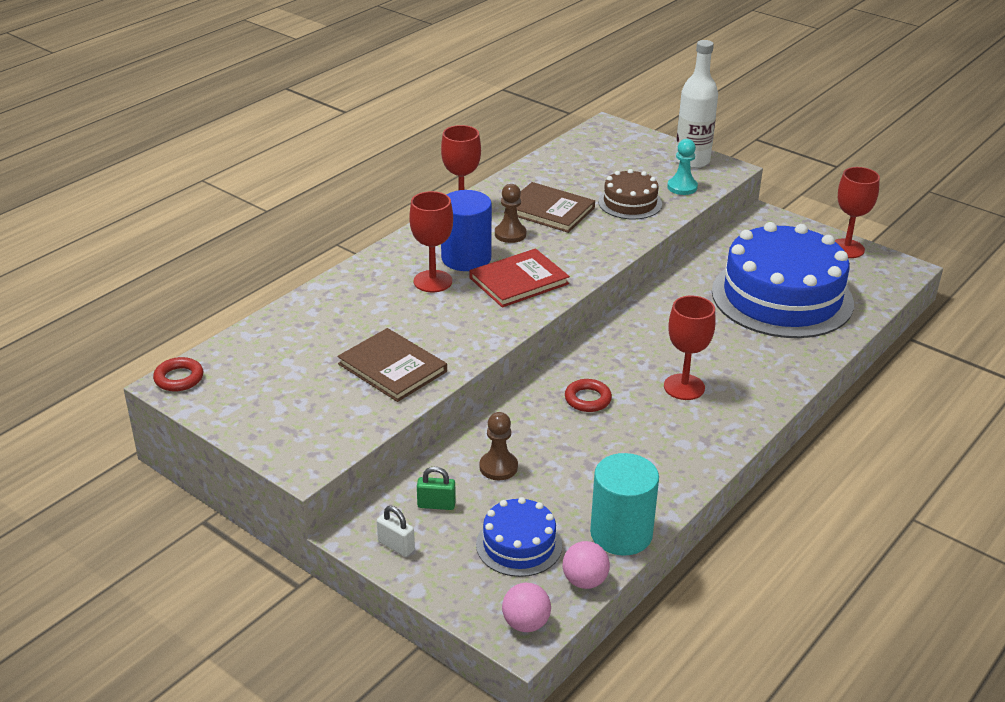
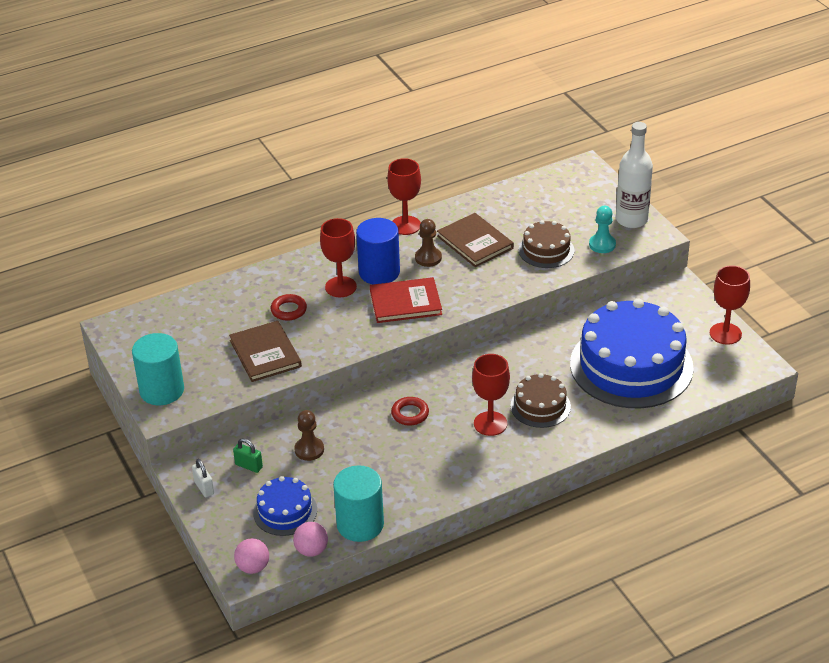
camera: 25 degrees right, 5 degrees up
red ring [153,357,203,391] -> red ring moved to [271,294,307,321]
none -> turquoise cylinder [132,333,184,405]
none -> brown cake [510,373,571,428]

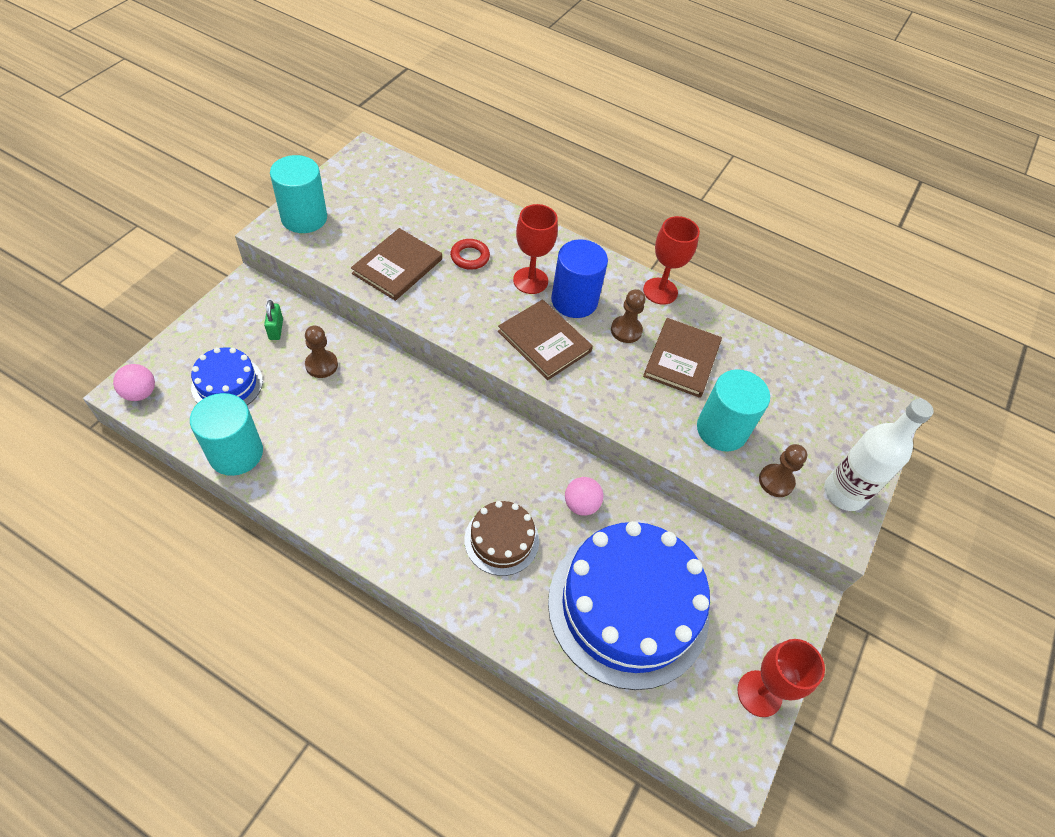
camera: 50 degrees right, 15 degrees up
white padlock [192,459,214,497] -> none
pink ball [293,522,328,557] -> pink ball moved to [565,477,603,516]
red book [370,277,442,323] -> brown book [498,300,593,380]
red ring [391,397,429,426] -> none
red goblet [472,354,510,436] -> none
brown cake [519,220,575,268] -> turquoise cylinder [697,369,770,451]
turquoise pawn [589,206,616,253] -> brown pawn [759,444,807,497]

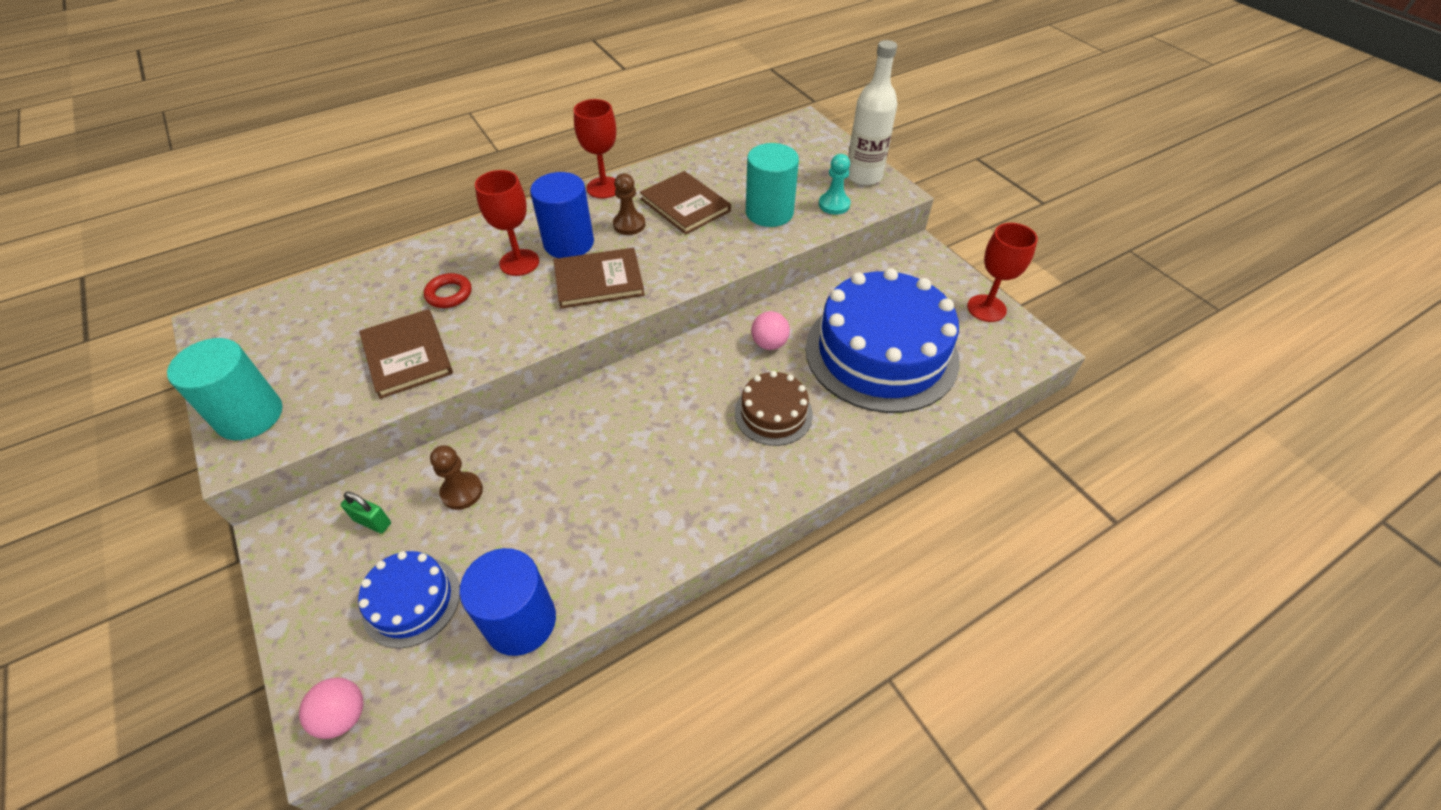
camera: 55 degrees left, 5 degrees down
turquoise cylinder [190,393,263,476] -> blue cylinder [459,548,556,656]
brown pawn [759,444,807,497] -> turquoise pawn [819,154,851,215]

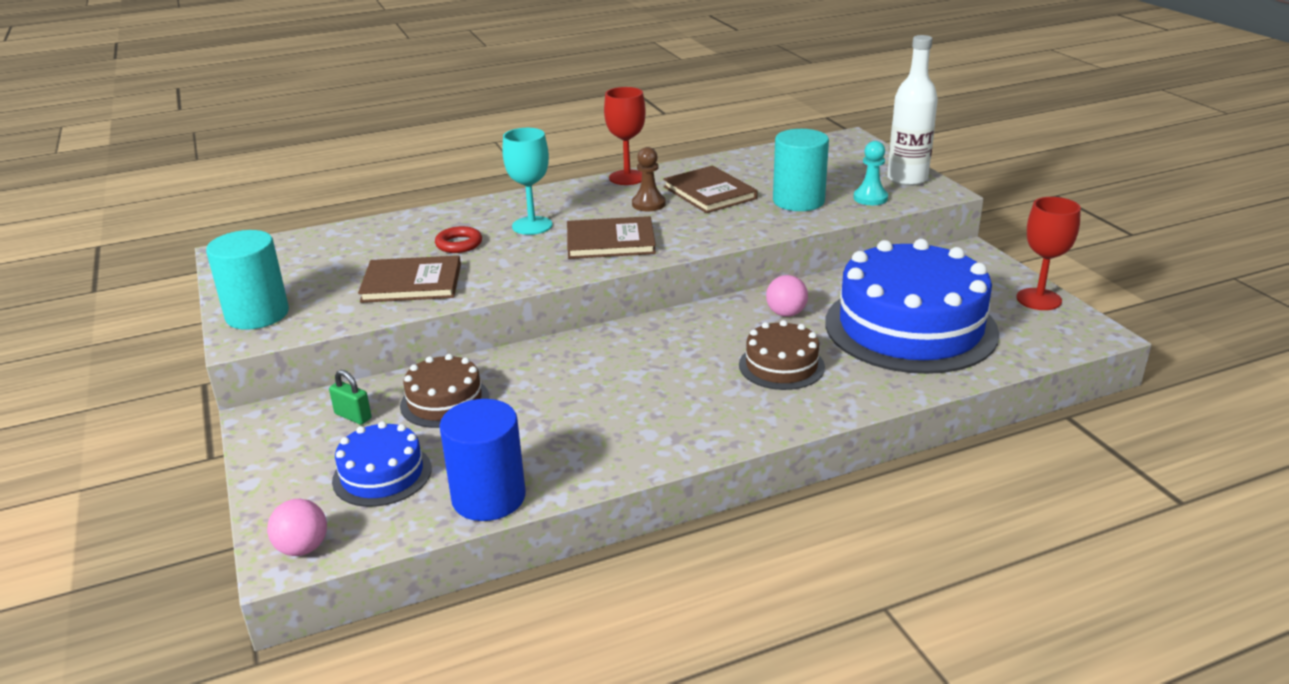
camera: 10 degrees right, 20 degrees down
brown book [359,309,453,399] -> brown book turned 75 degrees counterclockwise [358,255,461,303]
brown pawn [430,445,483,510] -> brown cake [400,354,489,428]
red goblet [475,170,539,276] -> turquoise goblet [502,128,552,235]
blue cylinder [530,172,594,258] -> none

